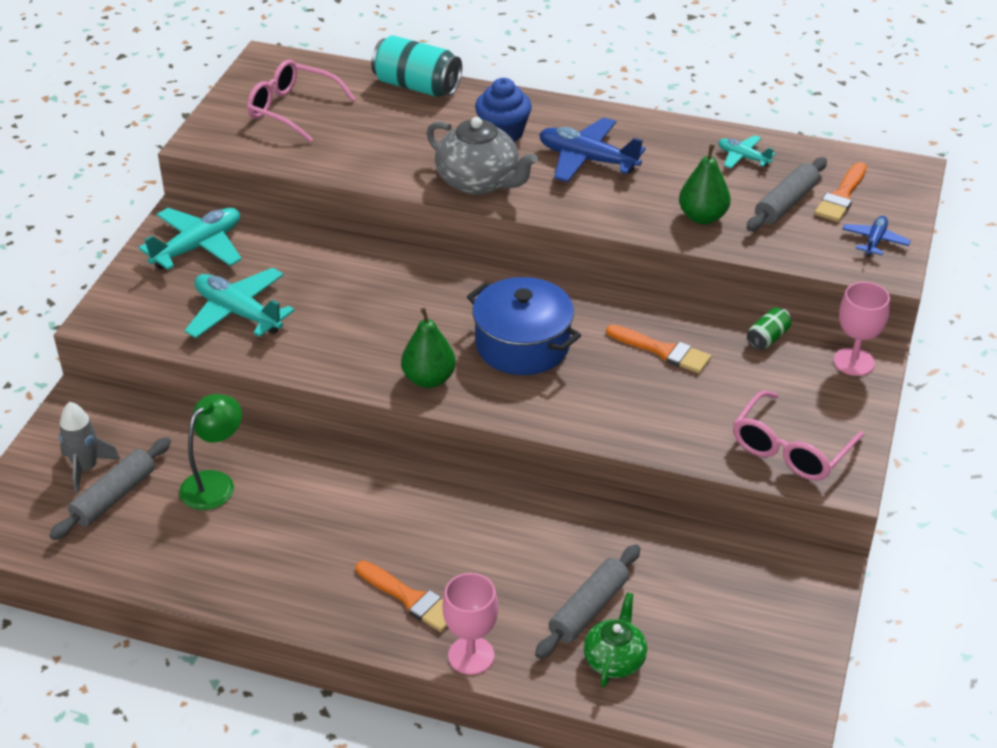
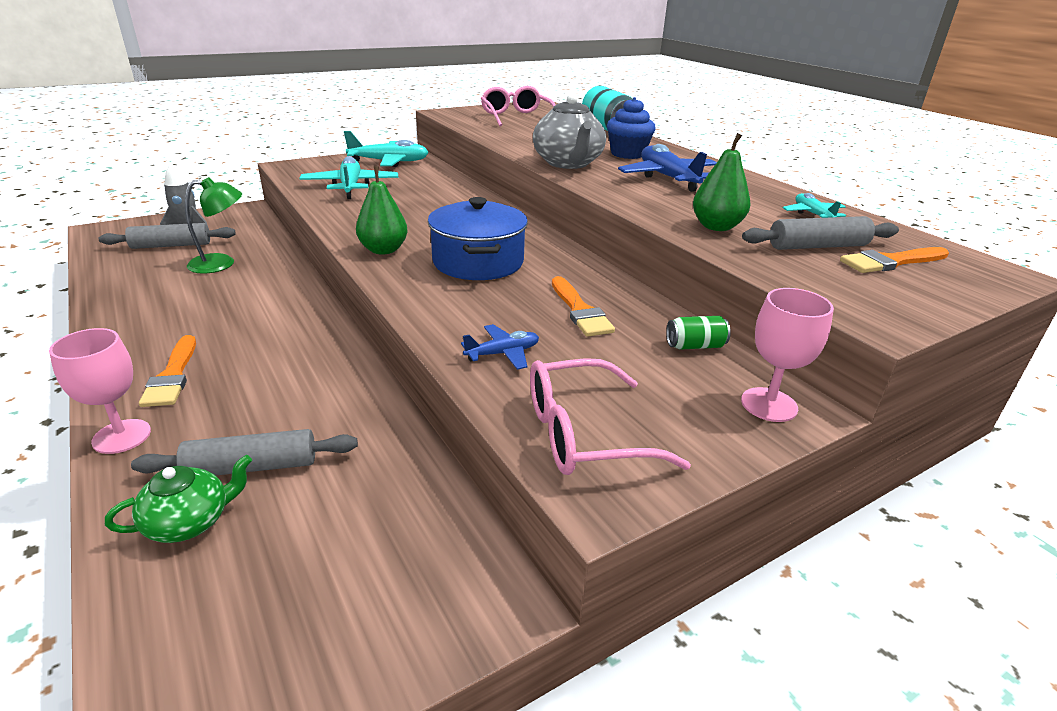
camera: 40 degrees right, 10 degrees down
blue plane [842,216,911,257] -> blue plane moved to [461,324,539,370]

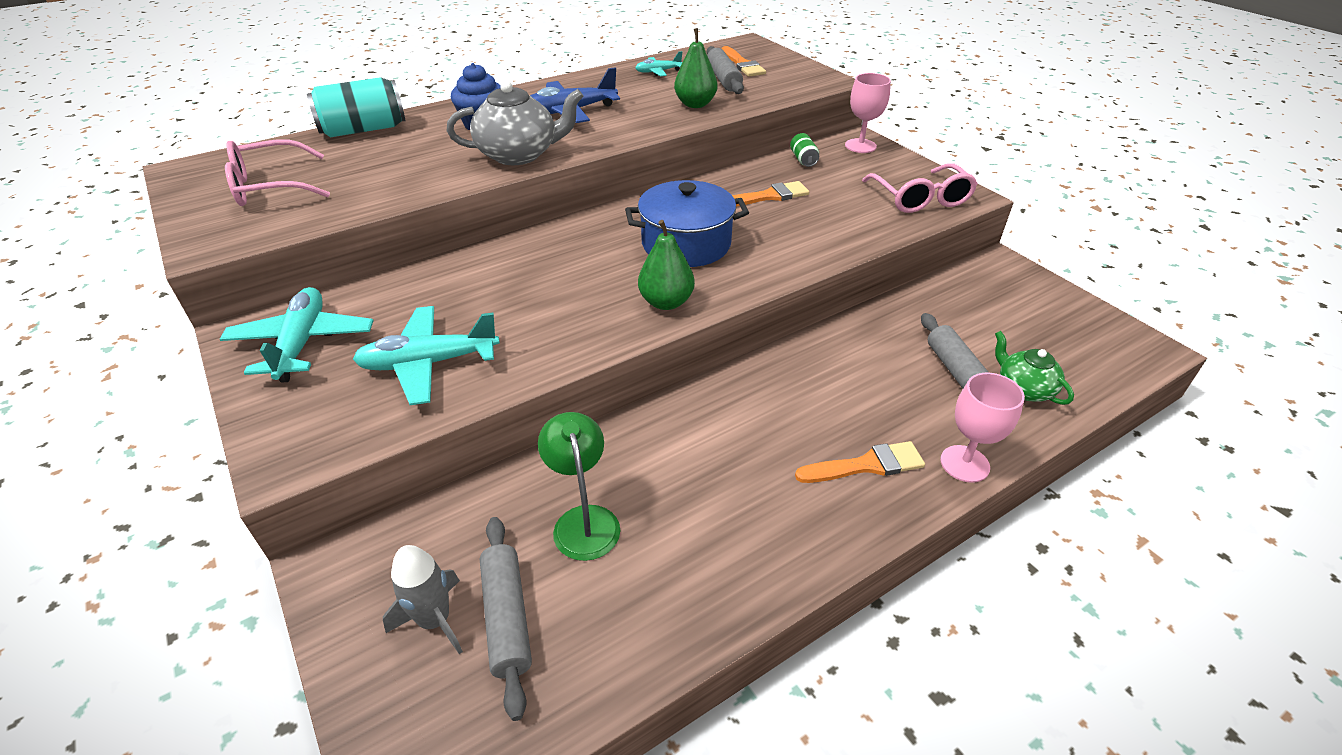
camera: 90 degrees left, 10 degrees up
blue plane [461,324,539,370] -> none

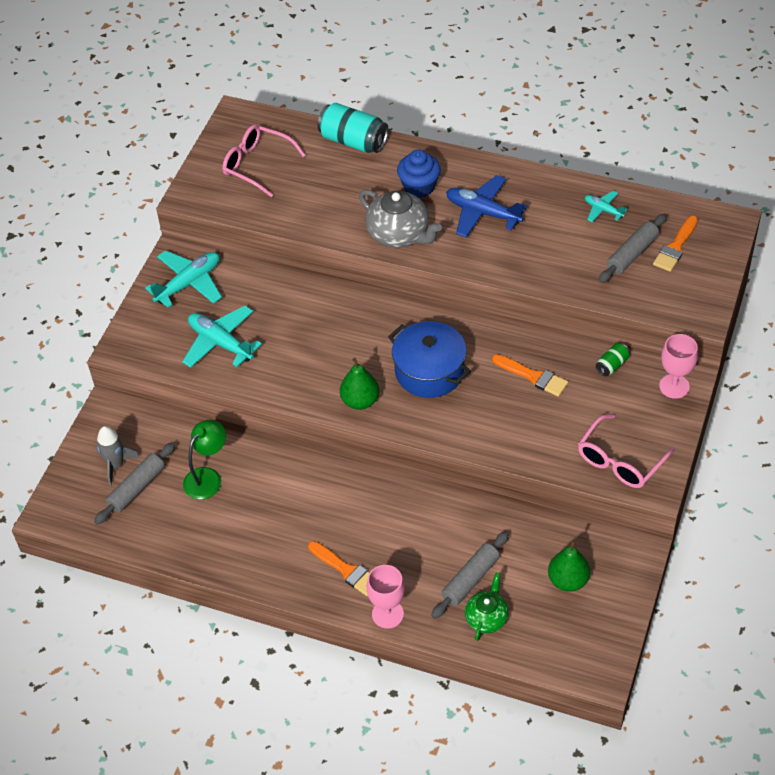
camera: 55 degrees right, 10 degrees up
green pear [674,28,717,108] -> green pear moved to [548,540,590,592]

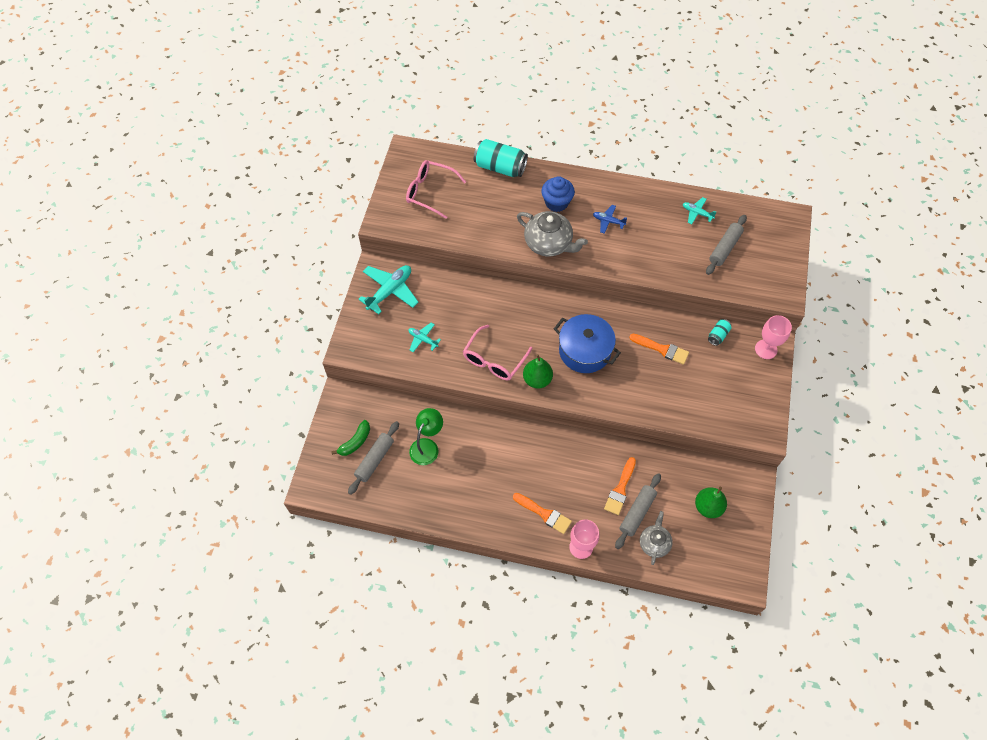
camera: 10 degrees left, 10 degrees up
grey rocket [97,426,140,486] -> green banana [331,420,370,456]
turquoise plane [182,306,262,368] -> turquoise plane [408,323,441,352], size x0.54
blue plane [446,175,527,237] -> blue plane [593,205,627,234], size x0.54
green teapot [465,573,509,641] -> grey teapot [640,511,673,565]
pink glasses [578,414,675,488] -> pink glasses moved to [463,325,533,380]
green can [596,343,630,376] -> turquoise can [708,319,732,346]
orange brush [653,216,698,272] -> orange brush moved to [604,457,636,515]

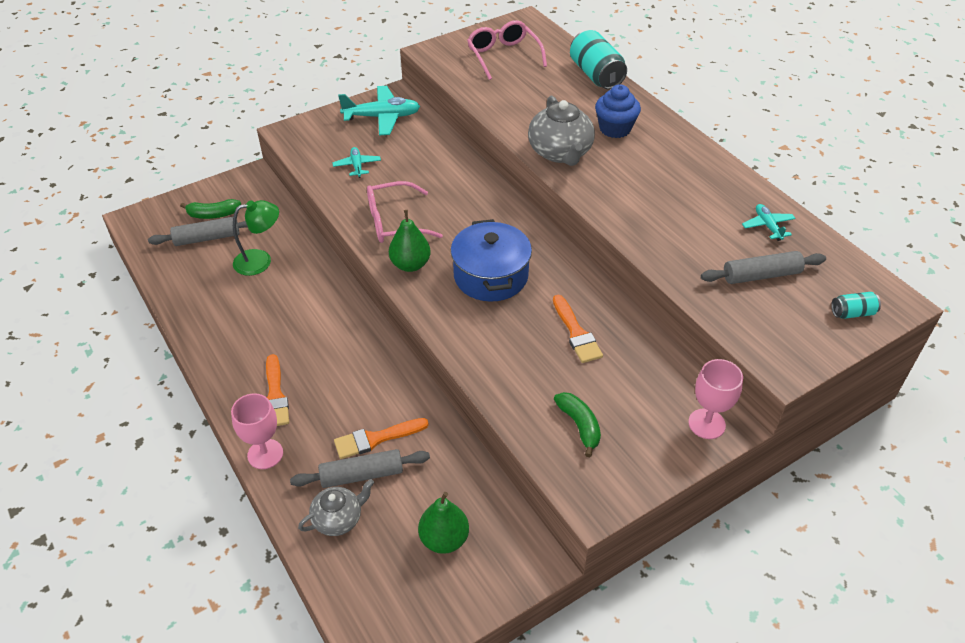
camera: 45 degrees right, 15 degrees down
blue plane [593,205,627,234] -> none
turquoise can [708,319,732,346] -> turquoise can moved to [831,292,881,319]
none -> green banana [554,392,601,457]

